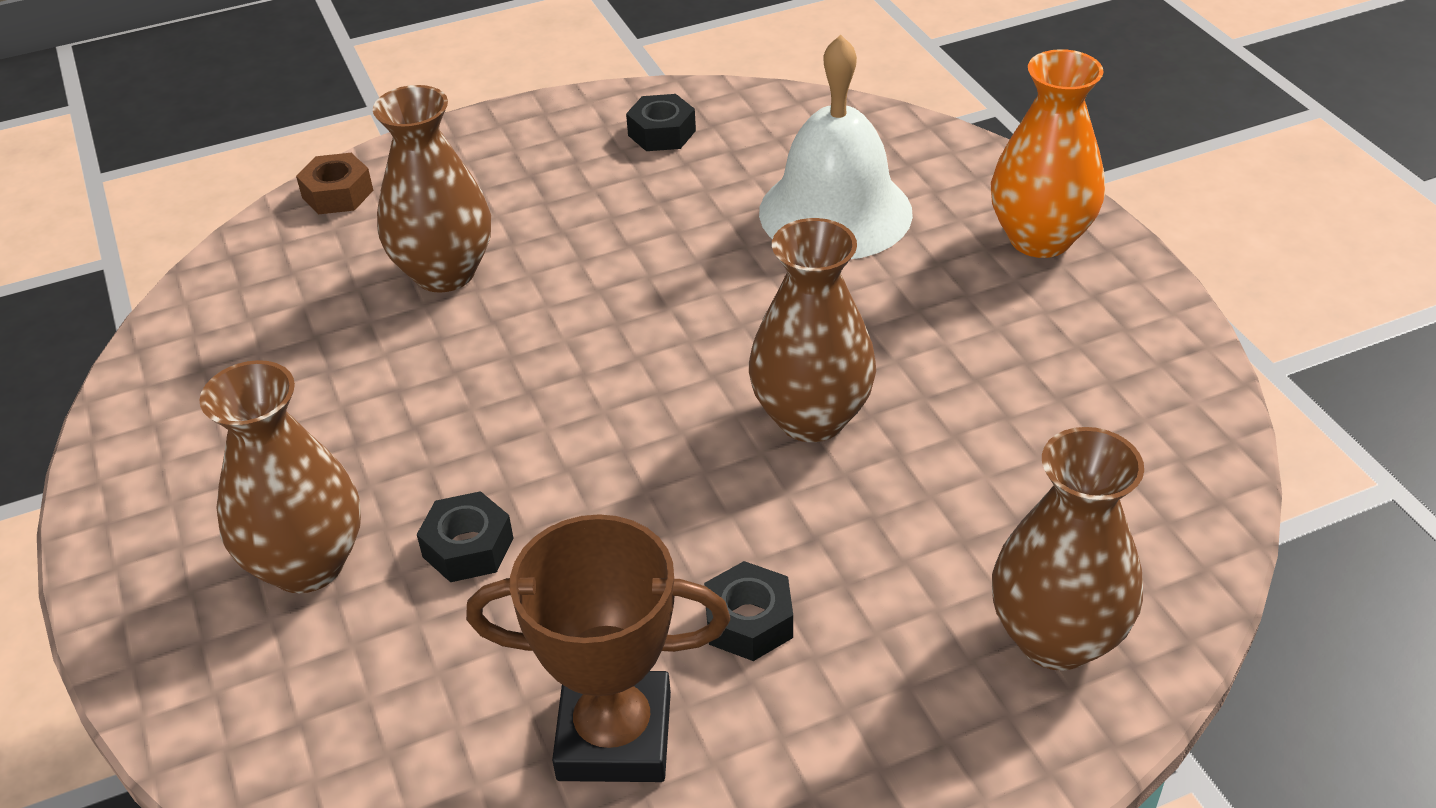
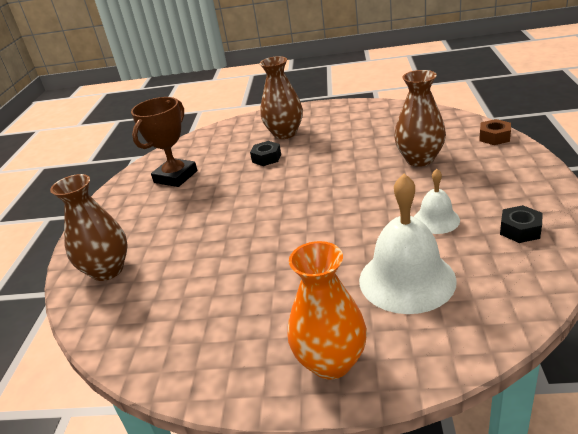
camera: 120 degrees right, 10 degrees down
black nut [704,561,793,661] -> none
brown vase [749,218,876,442] -> none
none -> white bell [414,169,460,234]

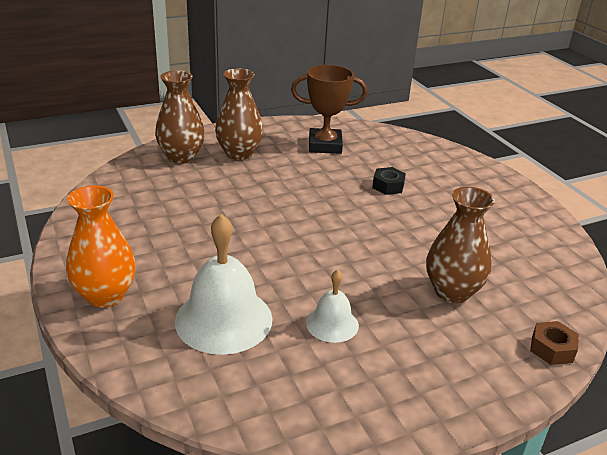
camera: 55 degrees right, 0 degrees up
brown vase [260,56,303,139] -> brown vase moved to [215,68,263,160]
black nut [500,205,543,243] -> none

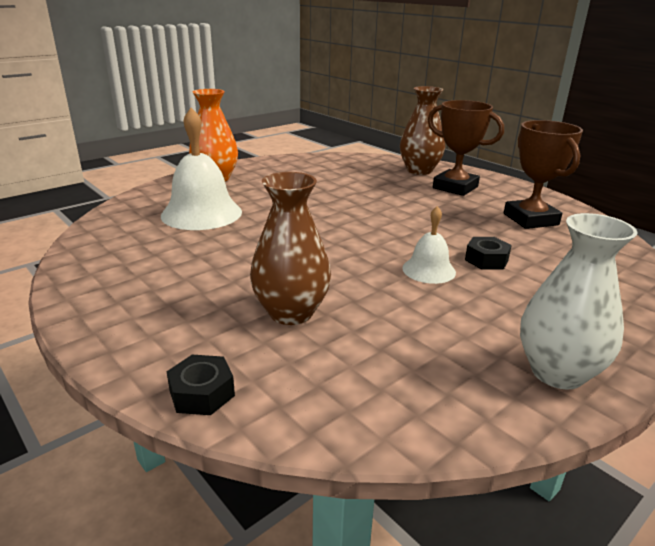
camera: 75 degrees right, 5 degrees down
brown vase [215,68,263,160] -> brown trophy [428,100,504,196]
white bell [306,270,359,343] -> white bell moved to [402,206,456,284]
brown nut [530,321,579,365] -> black nut [167,355,235,415]
none -> white vase [520,213,638,390]

